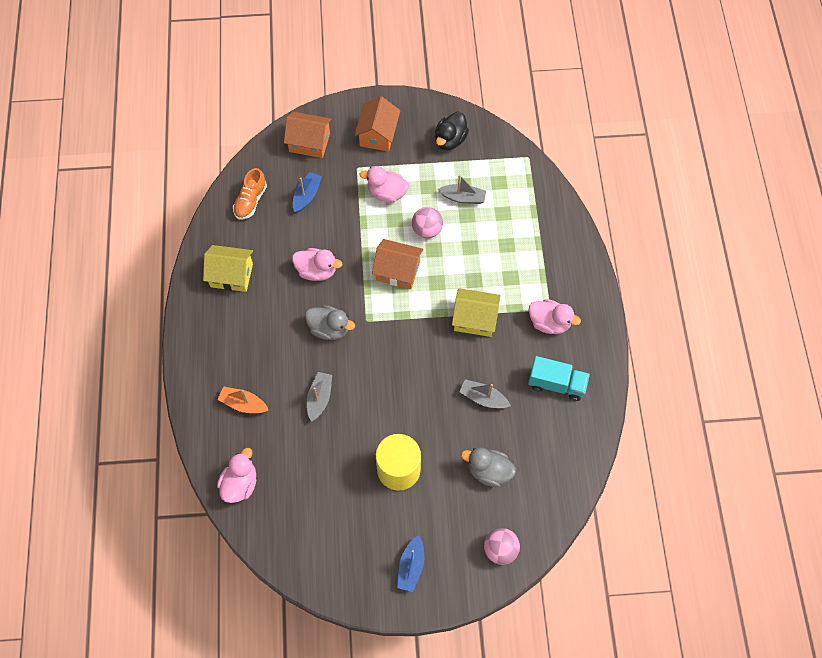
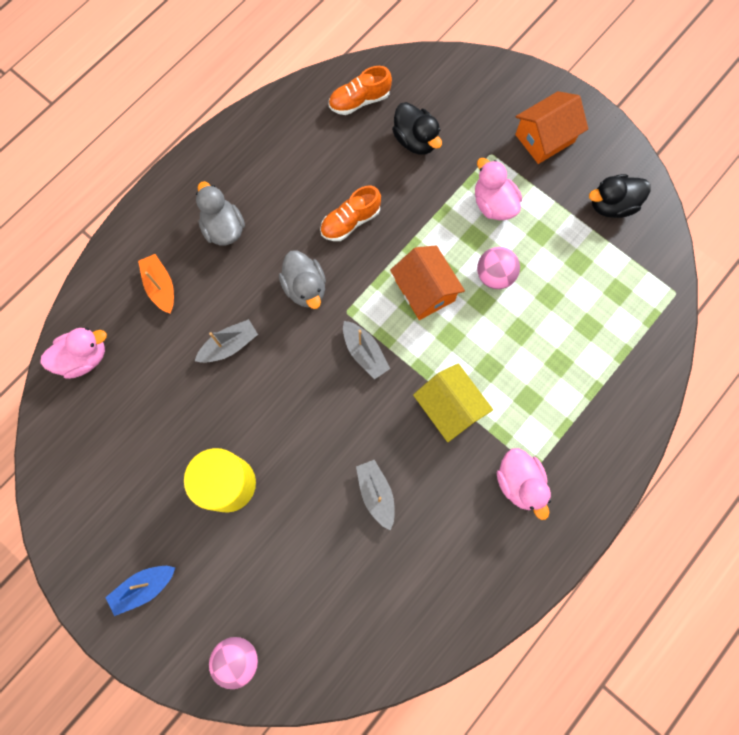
camera: 45 degrees right, 10 degrees up
yellow house [203,245,253,292] -> none
orange house [284,112,332,158] -> none
pink duck [292,248,342,281] -> orange shoe [320,186,381,241]
blue boat [293,172,322,213] -> black duck [392,102,442,155]
grey boat [438,175,486,204] -> grey boat moved to [343,321,390,379]
grey duck [461,447,516,487] -> grey duck moved to [196,181,245,246]
turquoise truck [528,356,590,401] -> none

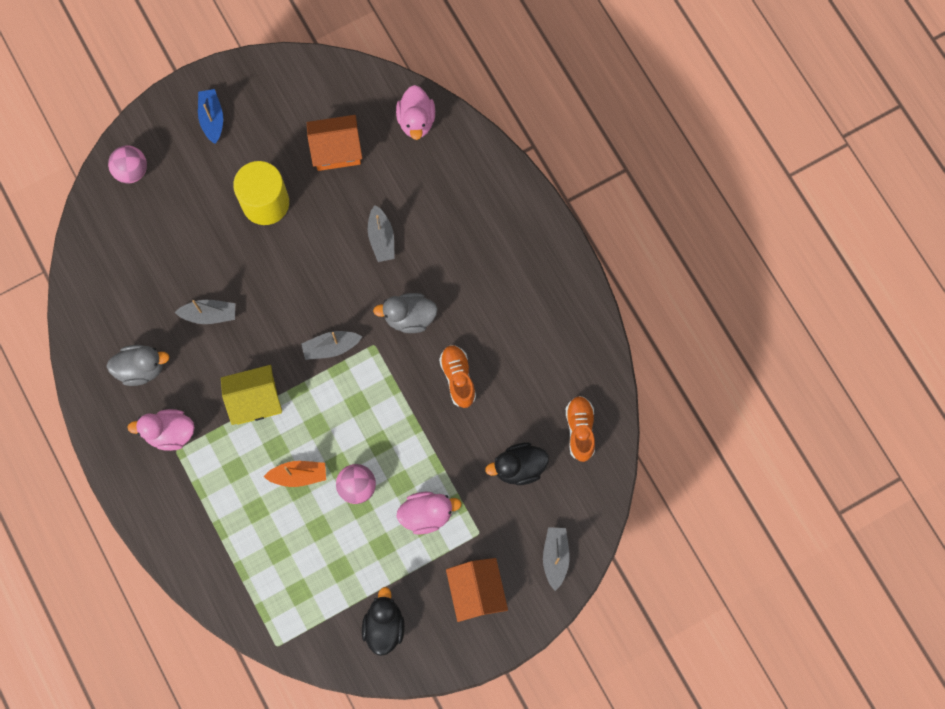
camera: 110 degrees right, 0 degrees up
orange boat [138,254,174,313] -> orange boat moved to [263,461,326,487]
grey duck [196,181,245,246] -> grey duck moved to [106,345,169,386]
orange house [390,246,465,320] -> orange house moved to [307,115,362,171]
none -> grey boat [543,527,570,591]

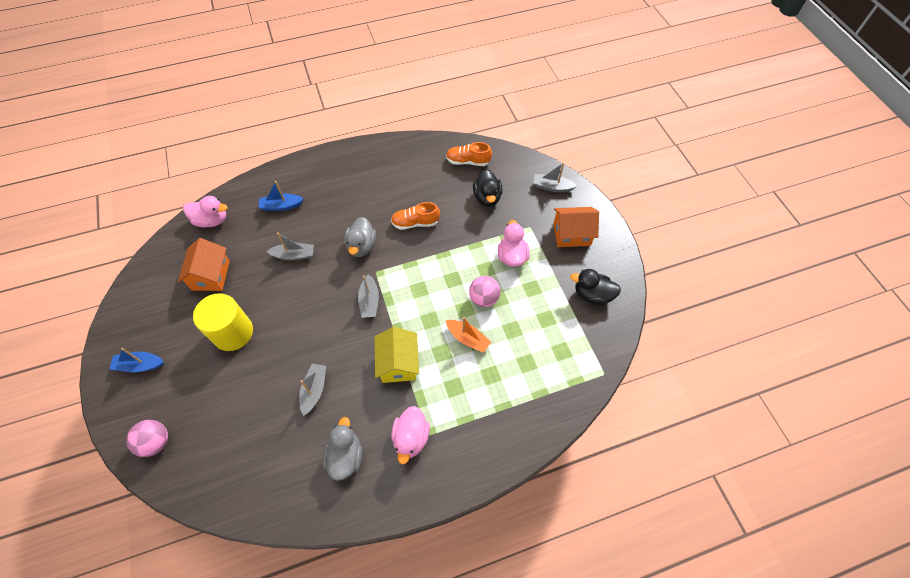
camera: 80 degrees left, 15 degrees down
orange boat [263,461,326,487] -> orange boat turned 120 degrees clockwise [446,317,491,353]
none -> blue boat [259,181,304,211]

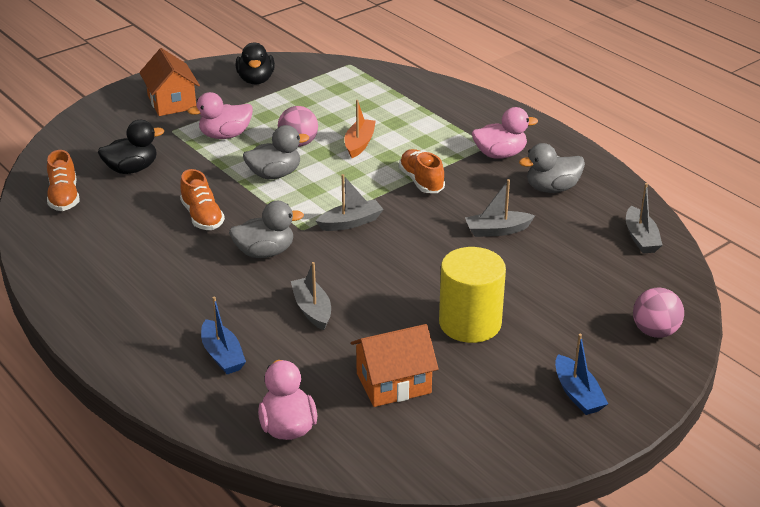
camera: 110 degrees left, 25 degrees down
yellow house [375,327,419,383] -> orange shoe [399,149,445,193]
grey boat [533,163,577,192] -> grey boat moved to [626,183,662,253]
none -> grey duck [243,125,309,179]

